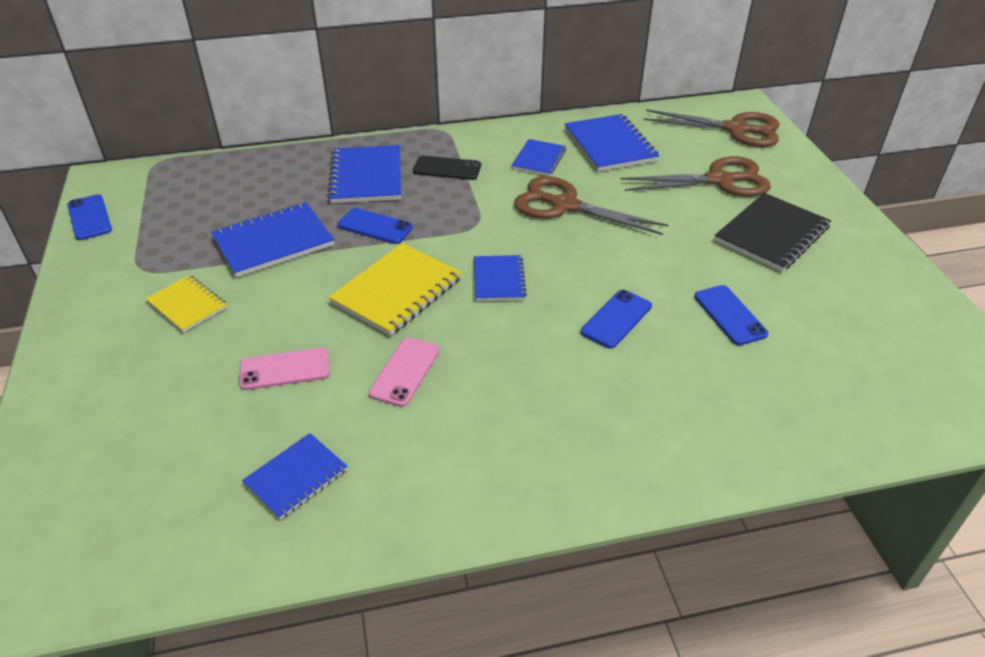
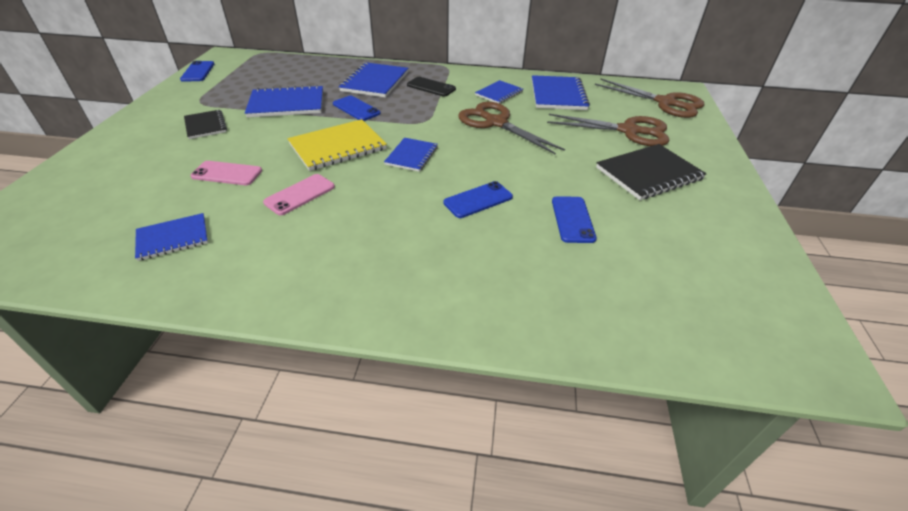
camera: 20 degrees right, 0 degrees up
yellow notebook [145,275,227,333] -> black notebook [184,110,227,139]

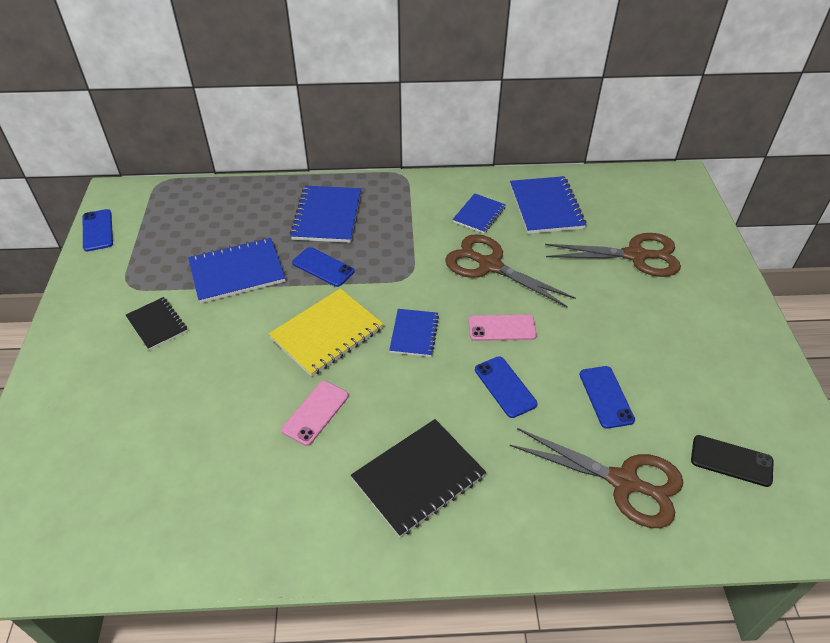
camera: 10 degrees left, 5 degrees up
blue notebook [135,213,208,261] -> none
pink phone [190,161,262,185] -> pink phone moved to [469,315,537,341]
black phone [407,77,456,97] -> black phone moved to [691,435,774,487]
blue phone [443,181,513,218] -> blue phone turned 75 degrees counterclockwise [475,356,537,418]
brown scissors [595,78,705,118] -> brown scissors moved to [510,428,683,528]
black notebook [596,144,707,200] -> black notebook moved to [351,419,486,537]

